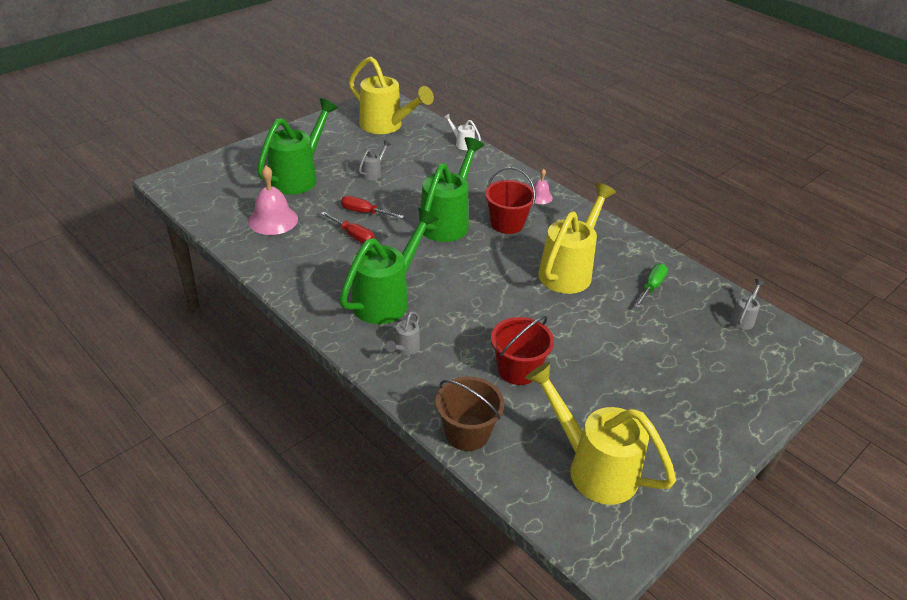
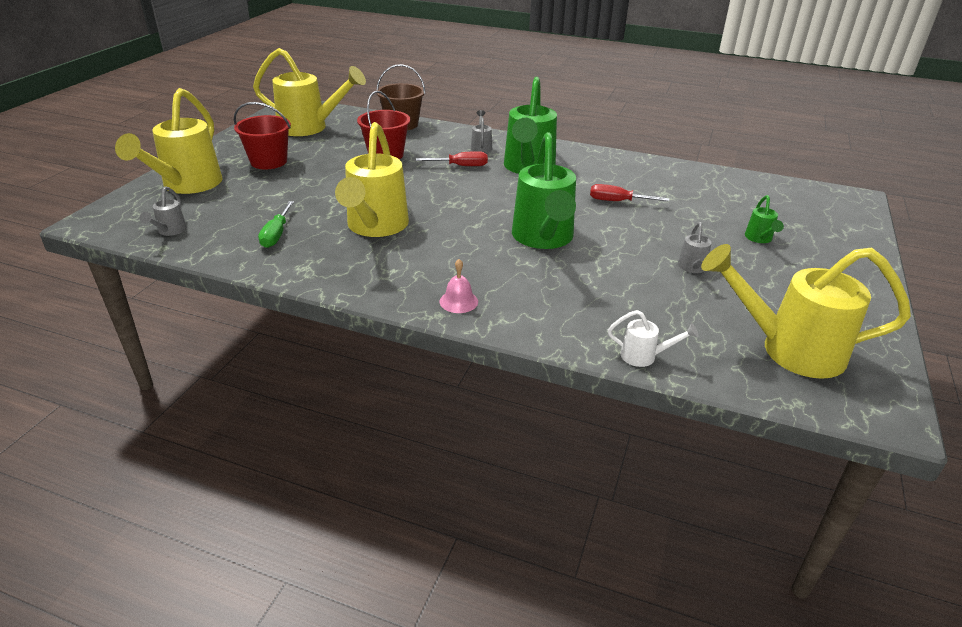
camera: 155 degrees right, 5 degrees down
pink bell [248,166,298,235] -> none
green watering can [257,98,338,195] -> green watering can [745,195,784,243], size x0.43
red screwdriver [341,196,404,219] -> red screwdriver moved to [416,151,488,166]
red bucket [485,167,536,234] -> red bucket moved to [234,102,291,169]
none -> yellow watering can [115,88,223,194]

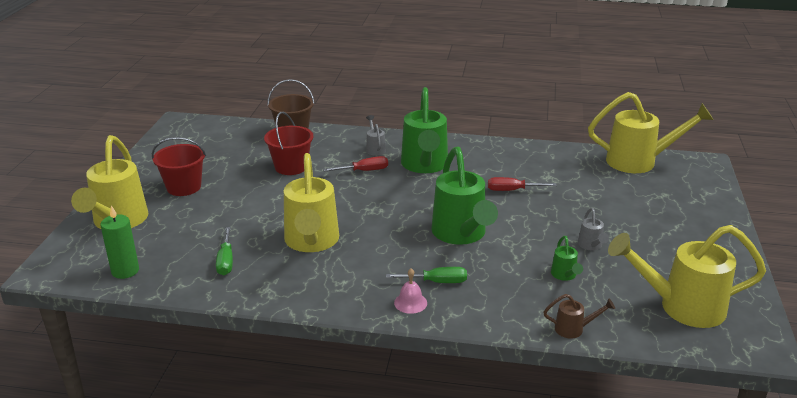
camera: 10 degrees left, 5 degrees down
grey watering can [139,186,187,236] -> green candle [101,205,139,279]
yellow watering can [253,48,366,136] -> yellow watering can moved to [588,92,714,173]
white watering can [608,310,699,367] -> brown watering can [544,294,615,339]
green watering can [745,195,784,243] -> green watering can moved to [551,236,583,281]
none -> green screwdriver [386,267,467,283]

